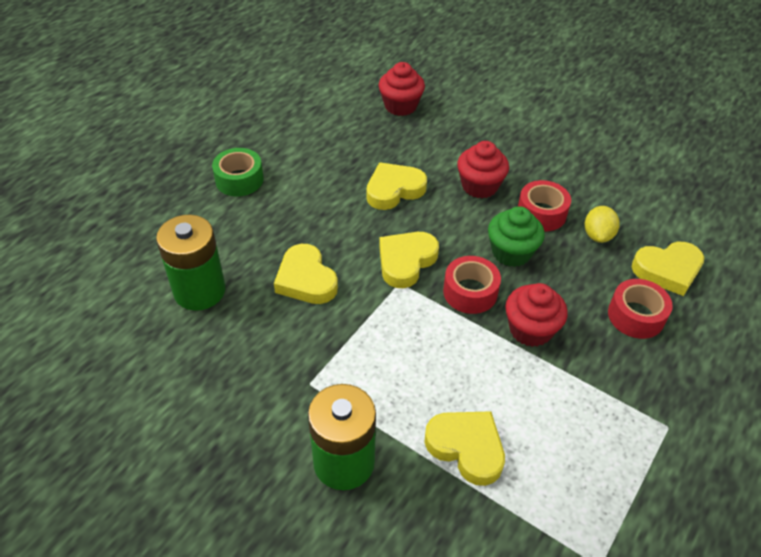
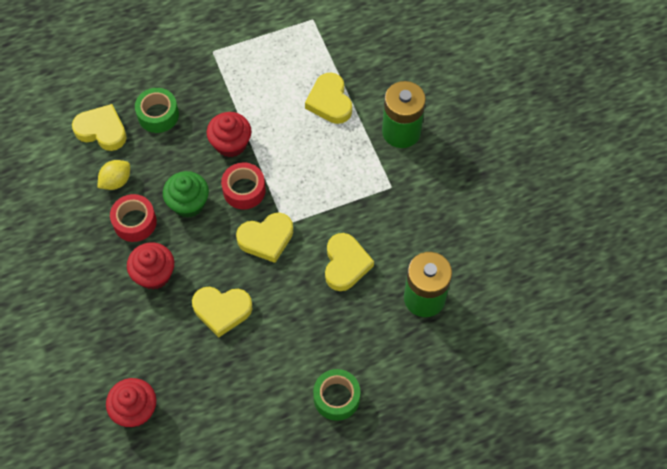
camera: 145 degrees left, 15 degrees up
red tape [608,279,673,339] -> green tape [135,88,179,133]

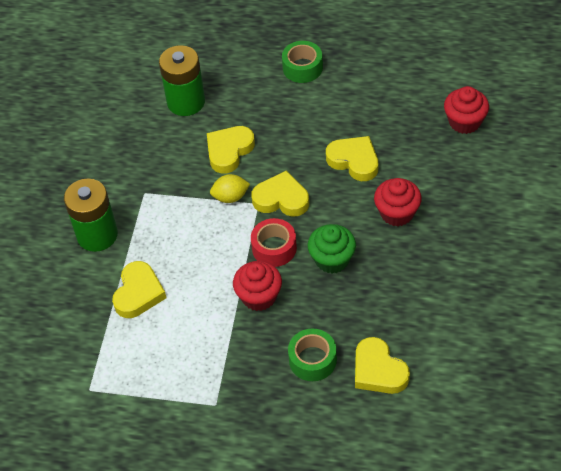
camera: 145 degrees left, 10 degrees down
yellow lemon [98,160,130,190] -> yellow lemon moved to [210,174,250,203]
red tape [110,194,157,242] -> none

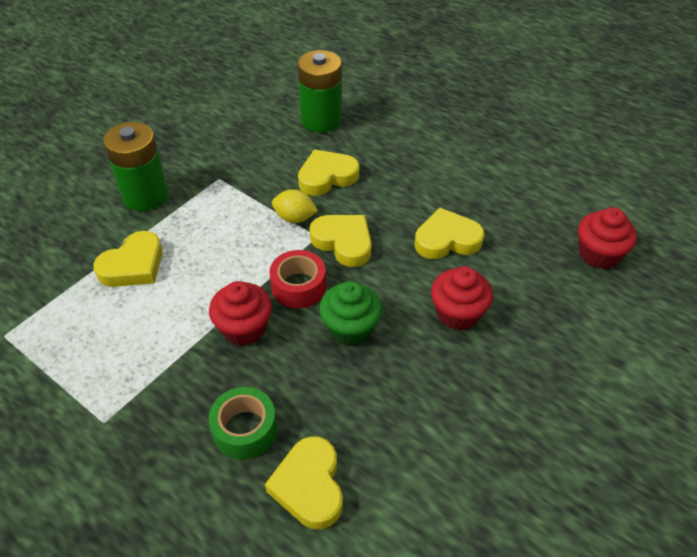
camera: 25 degrees right, 5 degrees down
green tape [282,41,323,83] -> none
yellow heart [326,136,378,181] -> yellow heart turned 75 degrees counterclockwise [415,208,485,259]

